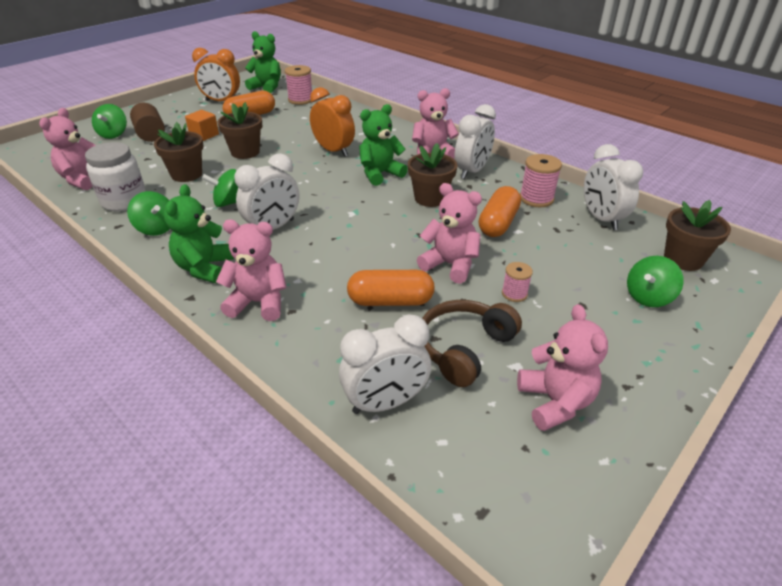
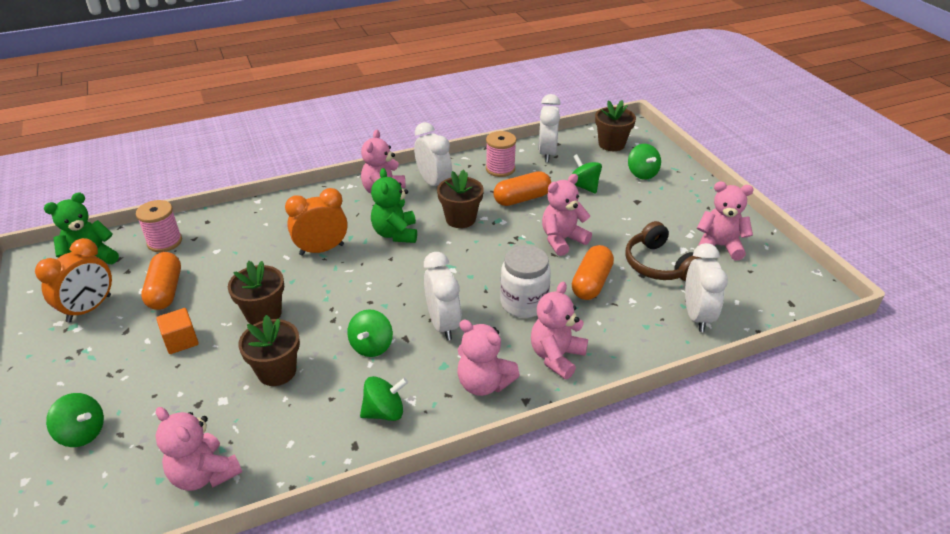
camera: 65 degrees left, 0 degrees up
white jar [85,142,146,211] -> white jar moved to [500,245,551,318]
brown cylinder [130,103,165,142] -> none
green teddy bear [164,184,234,283] -> pink teddy bear [457,320,520,396]
orange capsule [479,186,521,237] -> orange capsule turned 75 degrees counterclockwise [494,171,551,206]
pink spool [502,262,533,302] -> none
white clock [584,144,643,230] -> white clock turned 90 degrees clockwise [538,94,560,162]
none -> green spinning top [572,154,602,194]

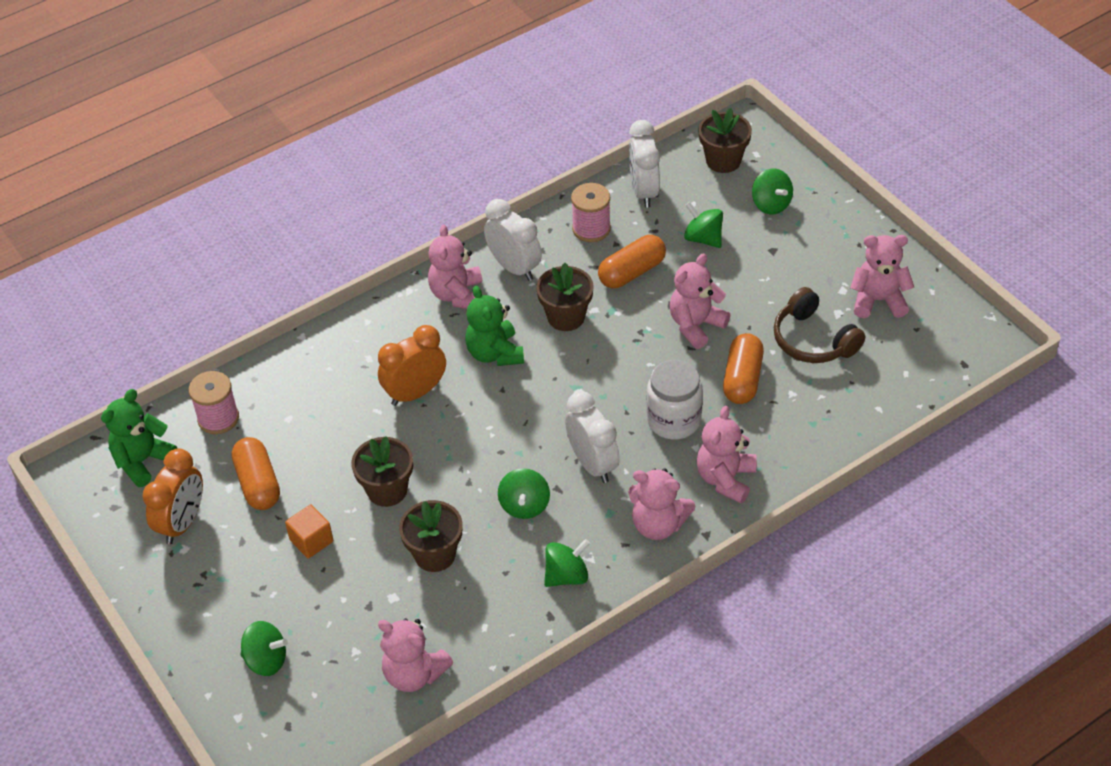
camera: 10 degrees left, 10 degrees up
white clock [685,243,728,332] -> none

